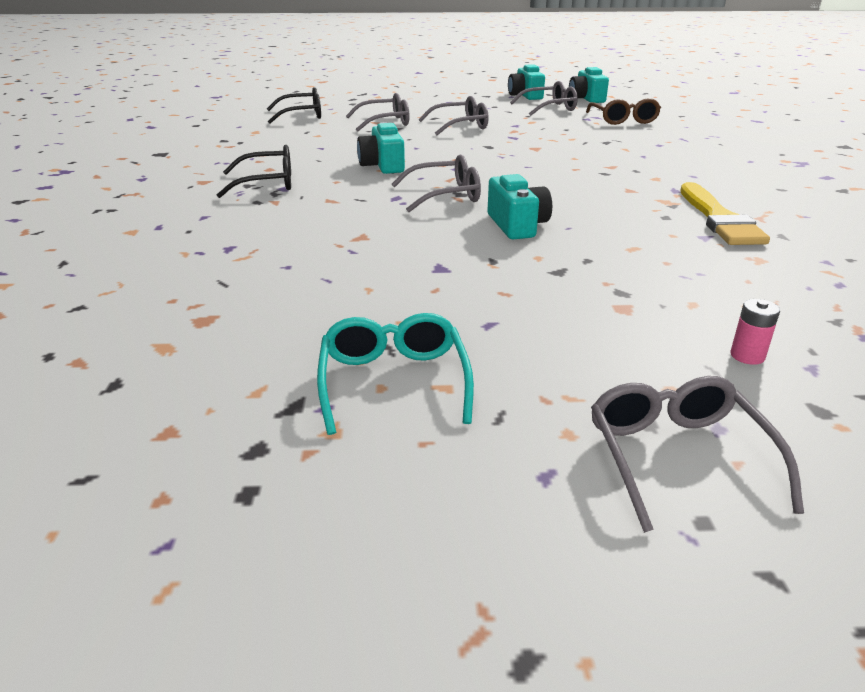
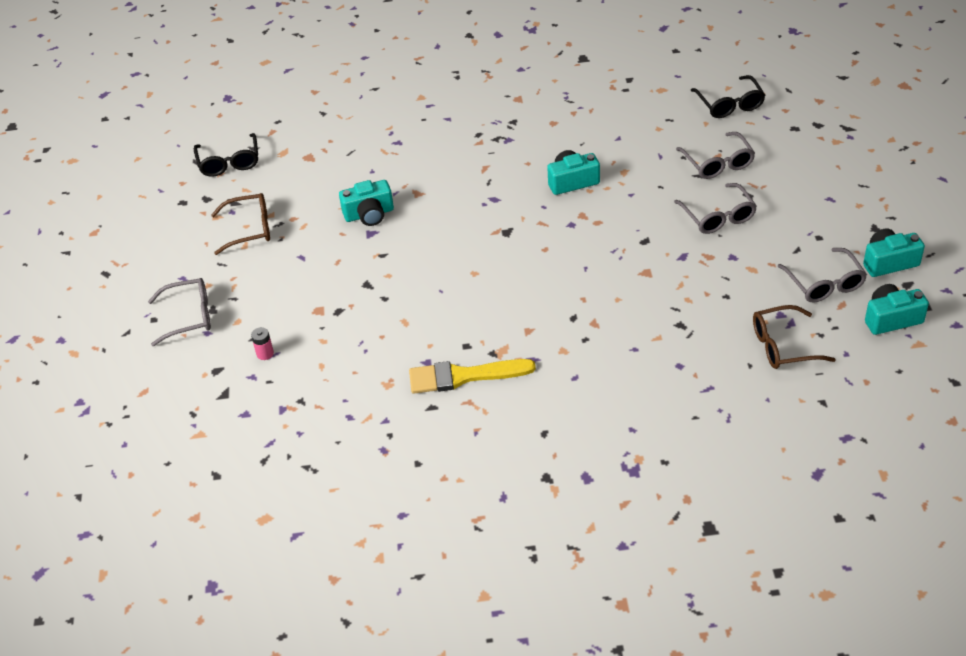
camera: 90 degrees right, 15 degrees up
black glasses [217,145,291,198] -> black glasses moved to [194,133,258,177]
turquoise glasses [317,313,474,435] -> brown glasses [211,193,270,255]
grey glasses [392,155,481,212] -> none
turquoise camera [488,174,552,240] -> turquoise camera moved to [339,180,394,226]

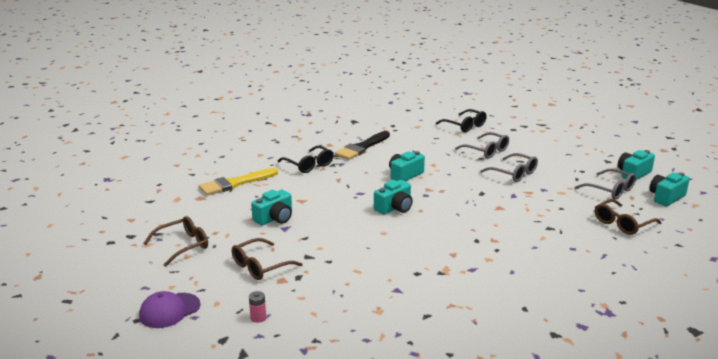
camera: 30 degrees left, 20 degrees down
grey glasses [148,278,211,346] -> purple cap [139,291,201,328]
black glasses [194,133,258,177] -> black glasses moved to [278,145,334,173]
yellow brush [409,359,536,394] -> yellow brush moved to [199,168,278,195]
none -> brown glasses [232,238,303,280]
none -> black brush [335,131,390,160]
none -> turquoise camera [374,180,413,214]

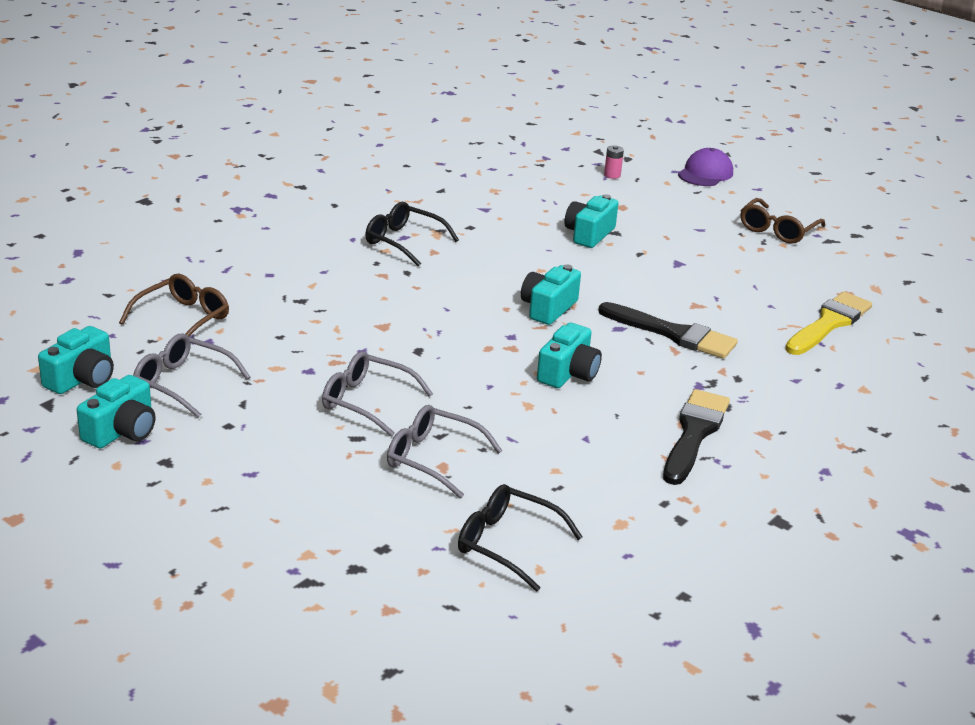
camera: 160 degrees right, 5 degrees up
brown glasses [232,238,303,280] -> none
turquoise camera [251,190,292,226] -> turquoise camera moved to [564,194,618,248]
black glasses [278,145,334,173] -> black glasses moved to [365,202,459,266]
none -> black brush [598,302,738,359]

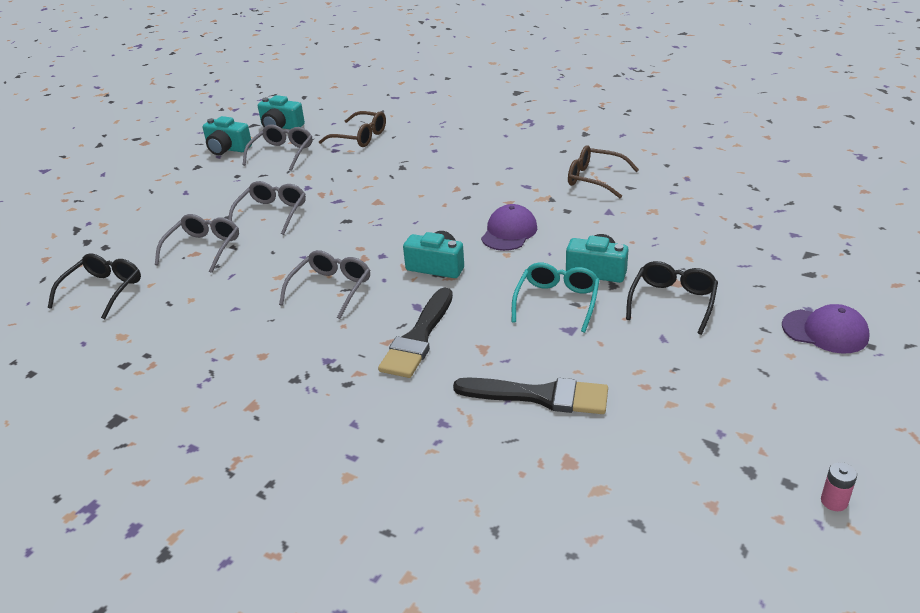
camera: 85 degrees right, 5 degrees up
black glasses [365,202,459,266] -> black glasses moved to [626,261,718,335]
turquoise camera [537,323,602,388] -> grey glasses [279,250,370,319]
pink battery [604,145,624,179] -> pink battery moved to [821,462,857,511]
black brush [663,389,730,485] -> black brush moved to [453,377,608,414]
brown glasses [740,198,825,244] -> brown glasses moved to [568,145,639,198]
yellow brush [785,292,872,355] -> none
none -> purple cap [481,204,537,251]
none -> turquoise glasses [512,263,600,333]

